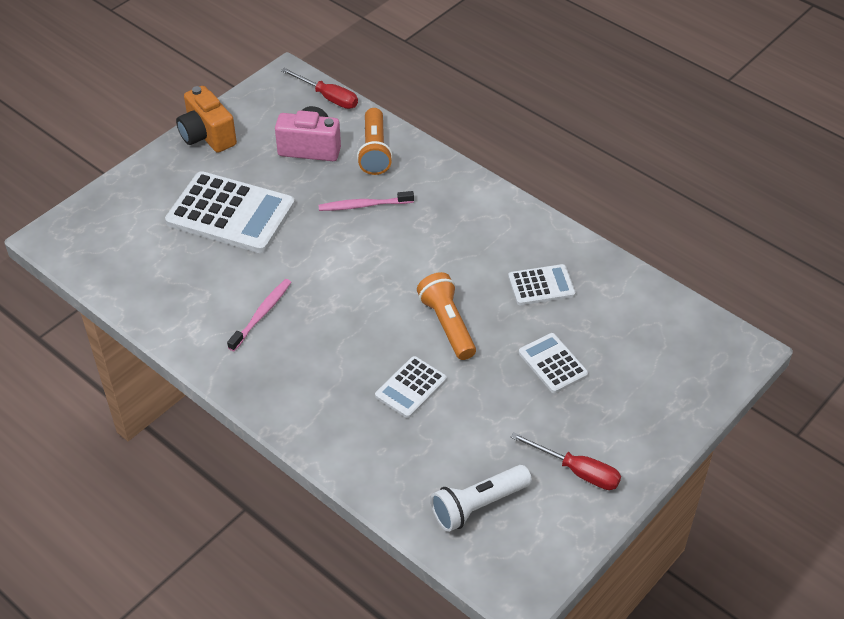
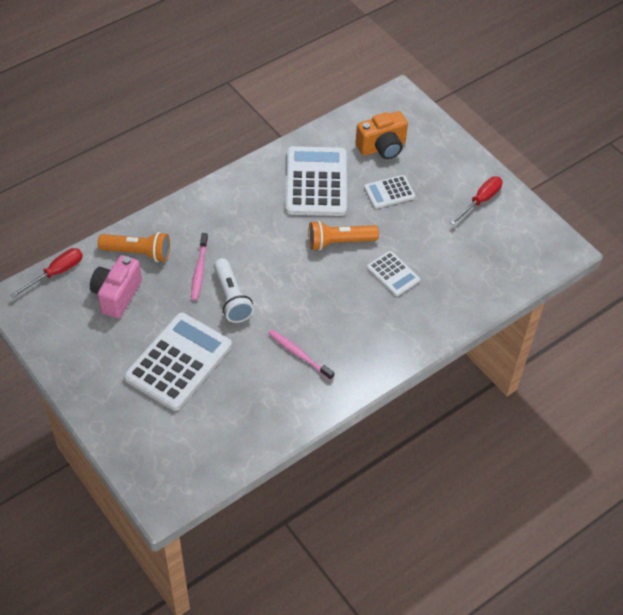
camera: 80 degrees left, 5 degrees up
orange camera [176,86,237,153] -> orange camera moved to [356,111,408,159]
white flashlight [431,465,532,532] -> white flashlight moved to [214,258,254,323]
white calculator [508,264,576,305] -> white calculator [286,146,347,216], size x1.93

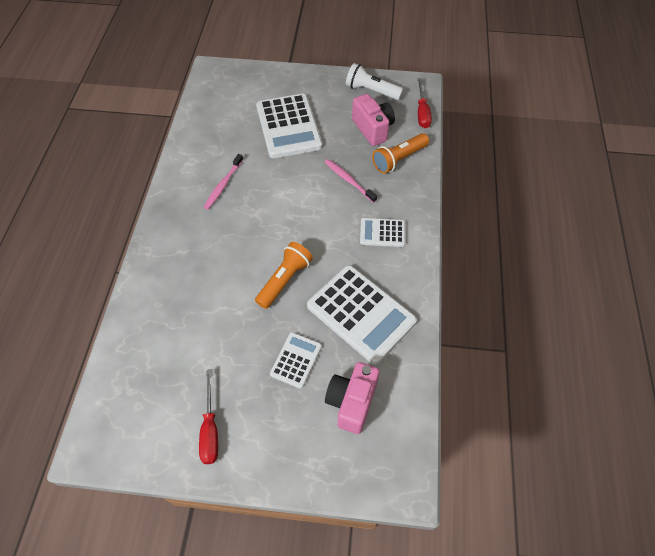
camera: 135 degrees right, 5 degrees up
white flashlight [214,258,254,323] -> white flashlight moved to [346,63,403,100]
pink toothbrush [268,329,334,380] -> pink toothbrush turned 120 degrees clockwise [204,154,243,210]
orange camera [356,111,408,159] -> pink camera [325,362,380,434]
white calculator [367,251,420,297] -> white calculator moved to [360,218,405,247]

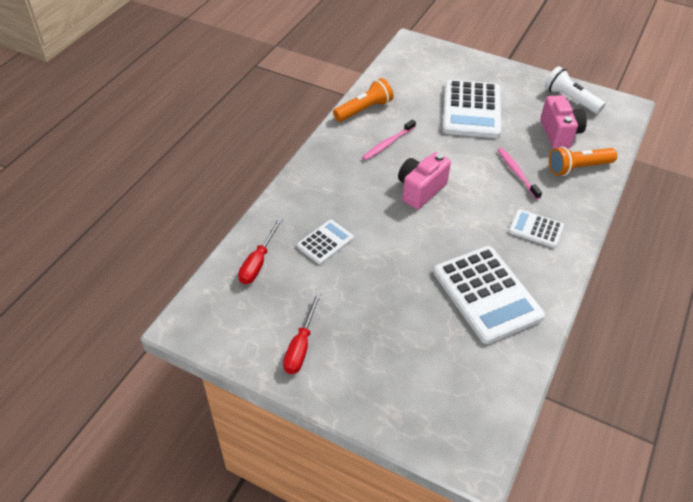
camera: 20 degrees right, 10 degrees down
orange flashlight [255,242,313,309] -> orange flashlight moved to [333,78,394,122]
white calculator [270,332,322,389] -> white calculator moved to [297,220,354,264]
pink camera [325,362,380,434] -> pink camera moved to [398,152,451,209]
red screwdriver [418,78,432,128] -> red screwdriver moved to [238,218,283,284]

